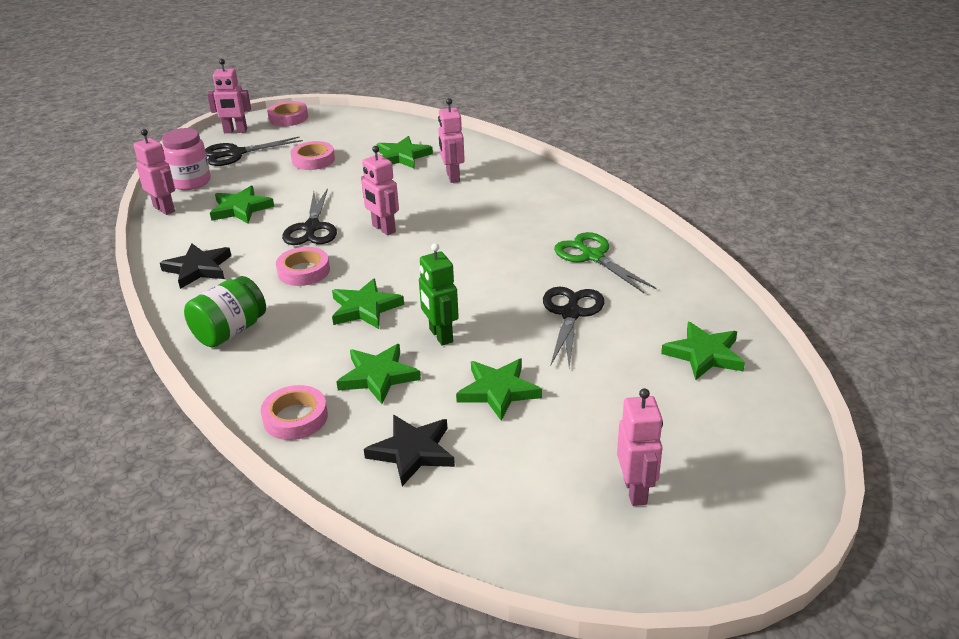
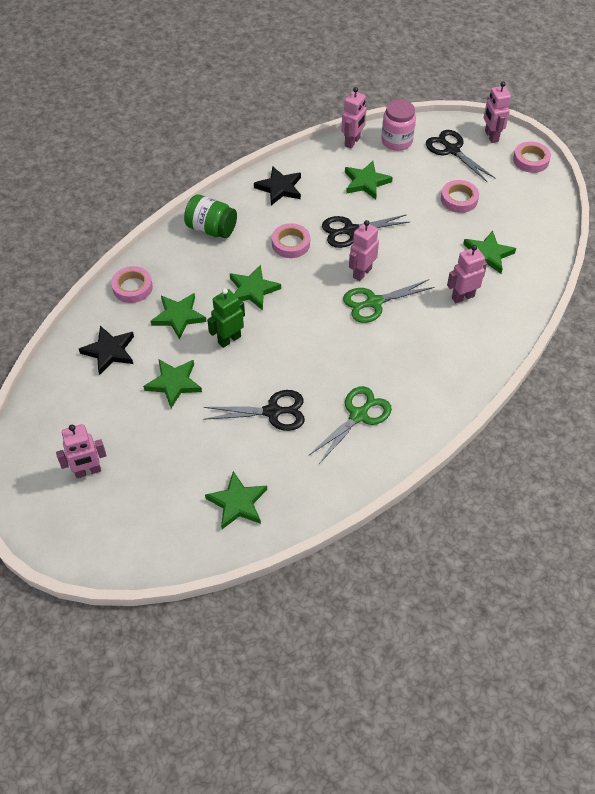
camera: 75 degrees right, 20 degrees up
none -> green scissors [343,279,435,323]

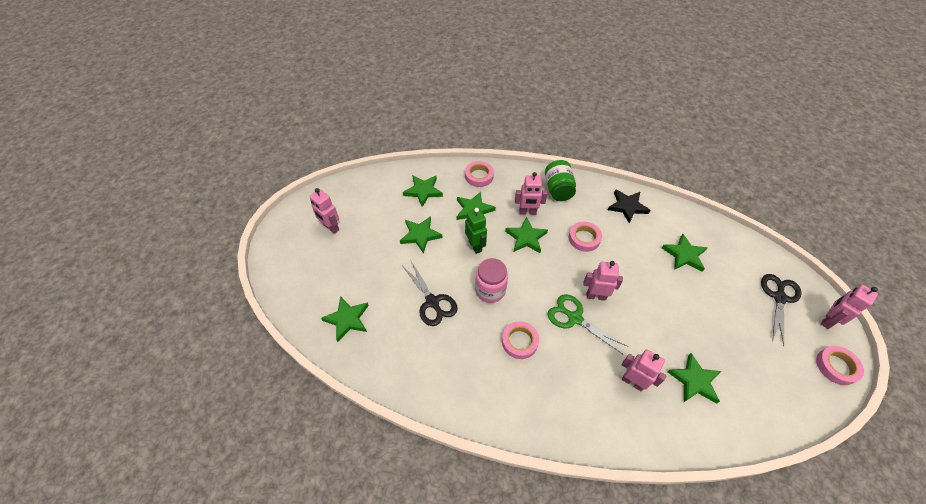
camera: 60 degrees right, 0 degrees up
black star [79,326,134,375] -> green star [403,175,443,207]
green robot [207,288,245,348] -> green robot turned 45 degrees clockwise [465,208,487,254]
green scissors [308,386,392,464] -> none
black scissors [322,214,410,248] -> none
pink robot [341,87,367,149] -> pink robot moved to [515,172,547,215]
pink jar [381,100,416,151] -> pink jar moved to [475,258,508,303]
pink tape [441,180,479,213] -> pink tape moved to [502,321,539,359]

